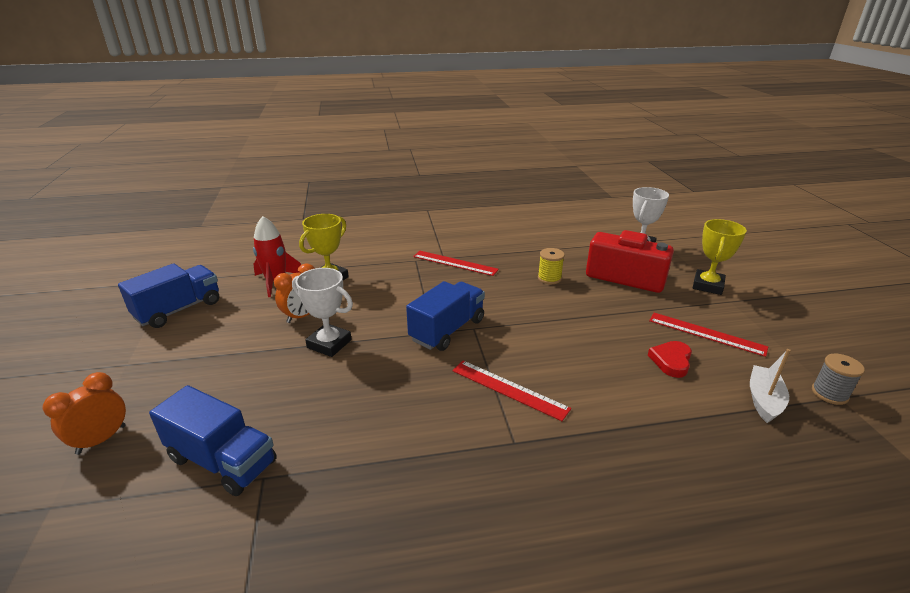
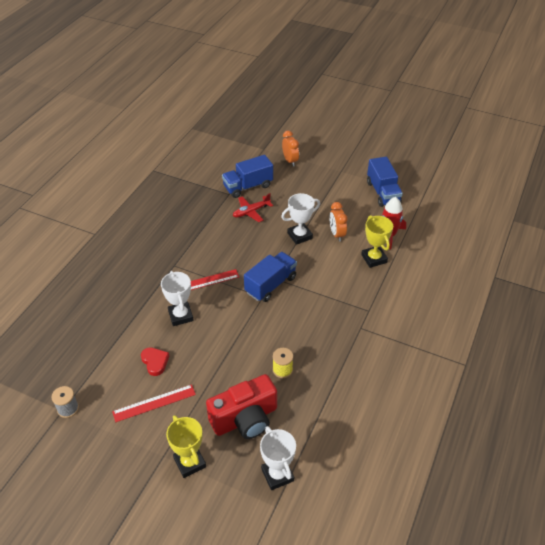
camera: 125 degrees right, 15 degrees up
blue truck [406,281,485,351] -> blue truck turned 120 degrees counterclockwise [244,252,297,302]
red ruler [413,251,499,276] -> none
white boat [750,349,791,423] -> none
none -> white trophy [161,271,194,326]
none -> red plane [233,193,273,222]

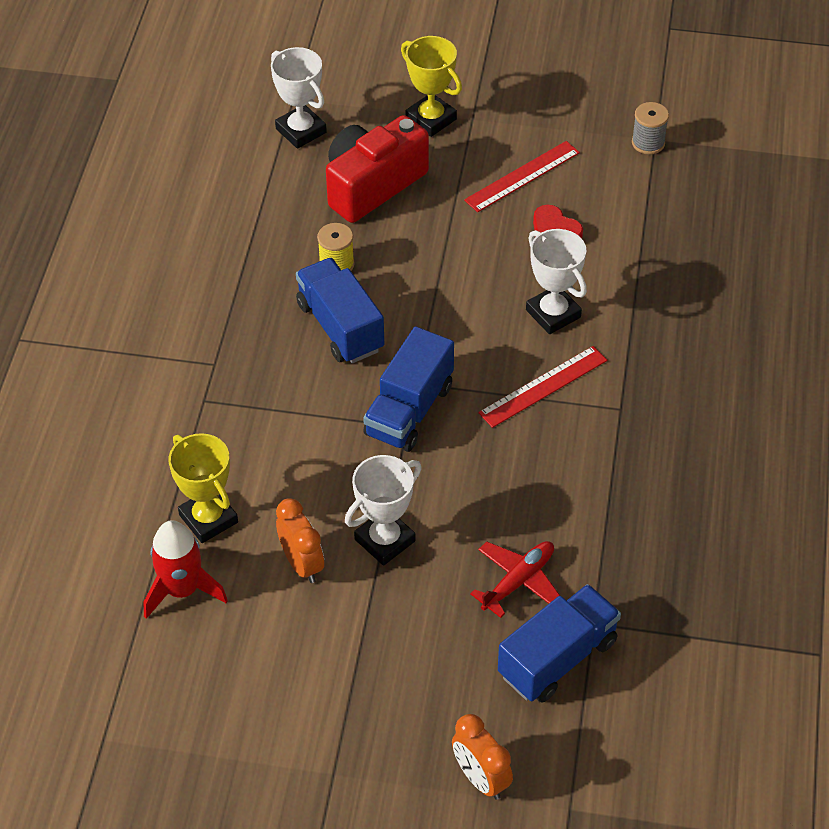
camera: 165 degrees right, 5 degrees up
blue truck [367,157,403,207] -> blue truck moved to [296,258,384,363]

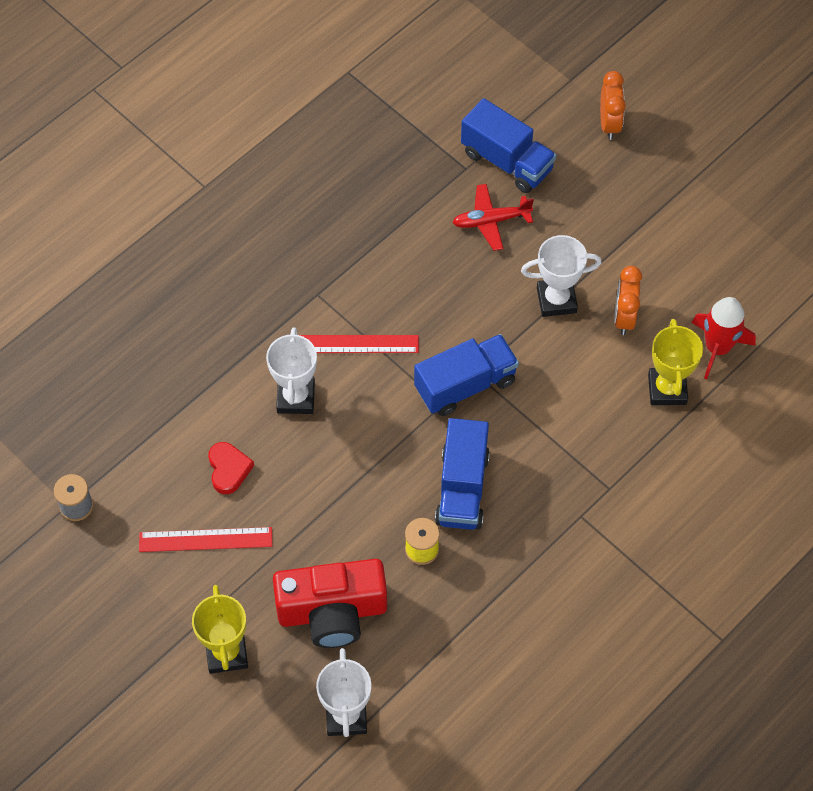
camera: 145 degrees left, 10 degrees up
blue truck [498,584,621,703] -> blue truck turned 135 degrees counterclockwise [461,98,556,193]

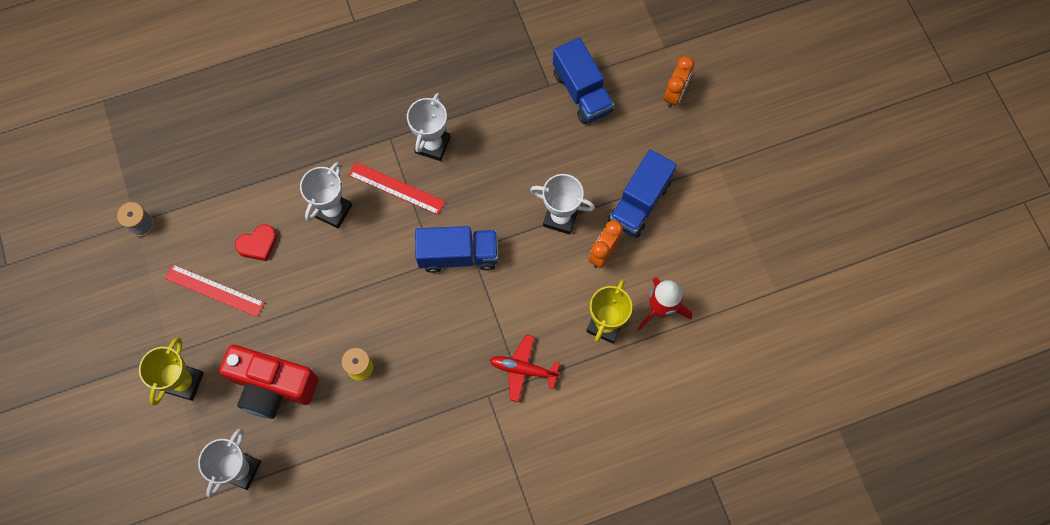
camera: 25 degrees right, 10 degrees up
red heart [208,442,254,494] -> red heart turned 45 degrees clockwise [235,224,277,261]
blue truck [435,418,490,530] -> blue truck moved to [608,149,677,238]
red plane [452,184,534,251] -> red plane moved to [490,335,560,402]
none -> white trophy [407,93,450,161]

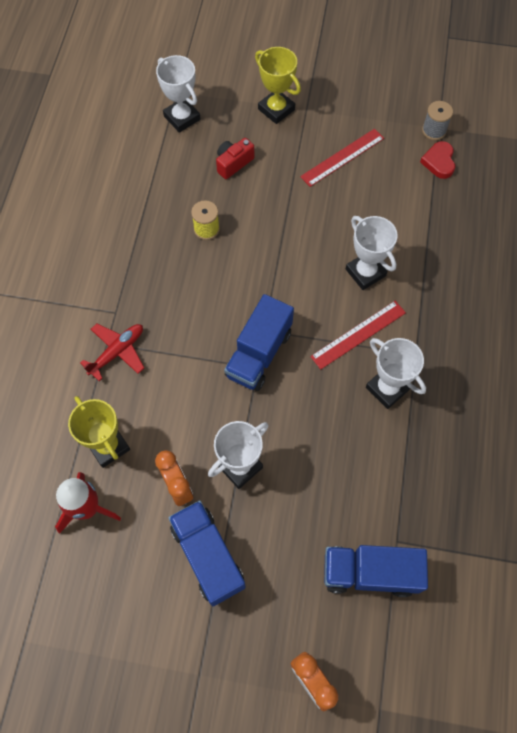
camera: 120 degrees right, 5 degrees down
red camera [219,345,319,419] -> red camera [216,138,254,179], size x0.51
red heart [235,224,277,261] -> red heart moved to [420,141,455,179]

